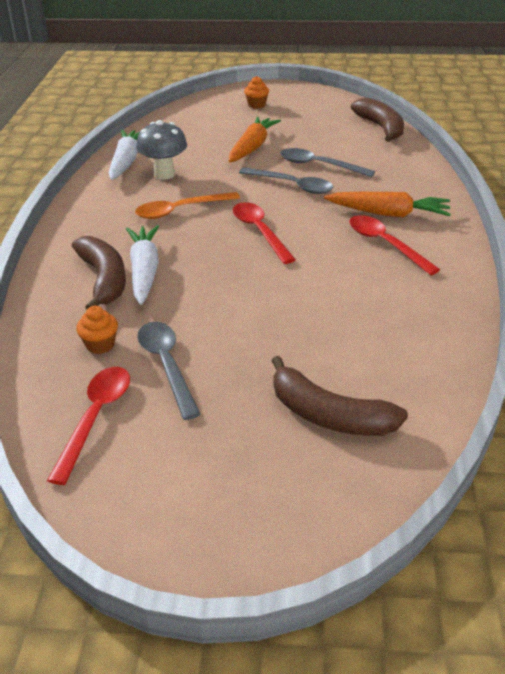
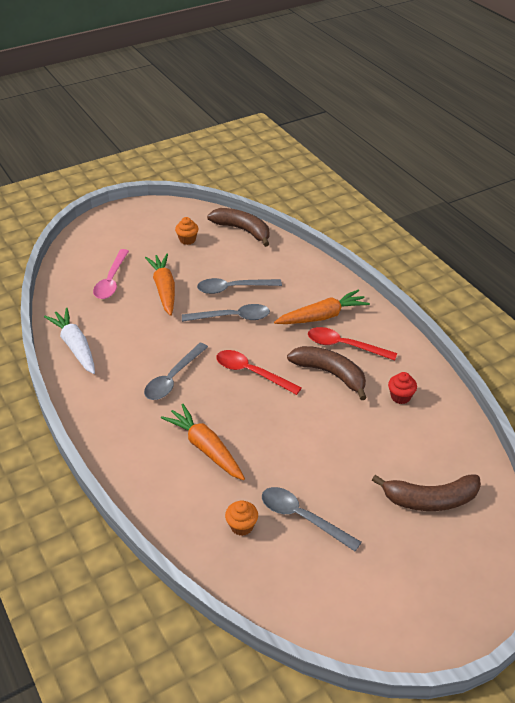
camera: 35 degrees left, 5 degrees up
red spoon [47,367,130,485] -> none
brown banana [72,236,126,310] -> brown banana moved to [287,346,367,400]
white carrot [126,225,159,305] -> orange carrot [161,404,245,480]
orange spoon [135,192,240,219] -> grey spoon [144,343,208,400]
grey mushroom [136,120,187,180] -> none
orange cupcake [244,76,269,109] -> orange cupcake moved to [175,217,199,245]
none -> pink spoon [93,249,129,299]
none -> red cupcake [388,372,417,404]

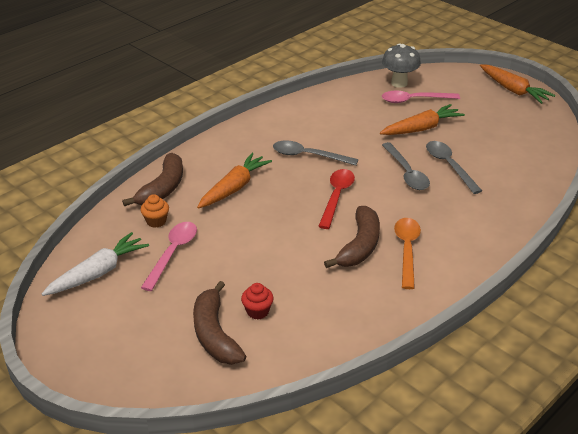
camera: 75 degrees right, 5 degrees down
white carrot [44,308,95,374] -> white carrot moved to [42,232,149,296]
orange cupcake [175,217,199,245] -> none
brown banana [207,208,269,247] -> brown banana moved to [122,153,183,206]
grey spoon [262,487,361,551] -> pink spoon [141,222,197,291]
orange carrot [274,290,370,324] -> orange carrot moved to [480,64,556,104]
red spoon [308,327,397,361] -> orange spoon [394,218,421,289]
red cupcake [388,372,417,404] -> red cupcake moved to [241,283,274,320]
none -> grey mushroom [382,43,421,88]

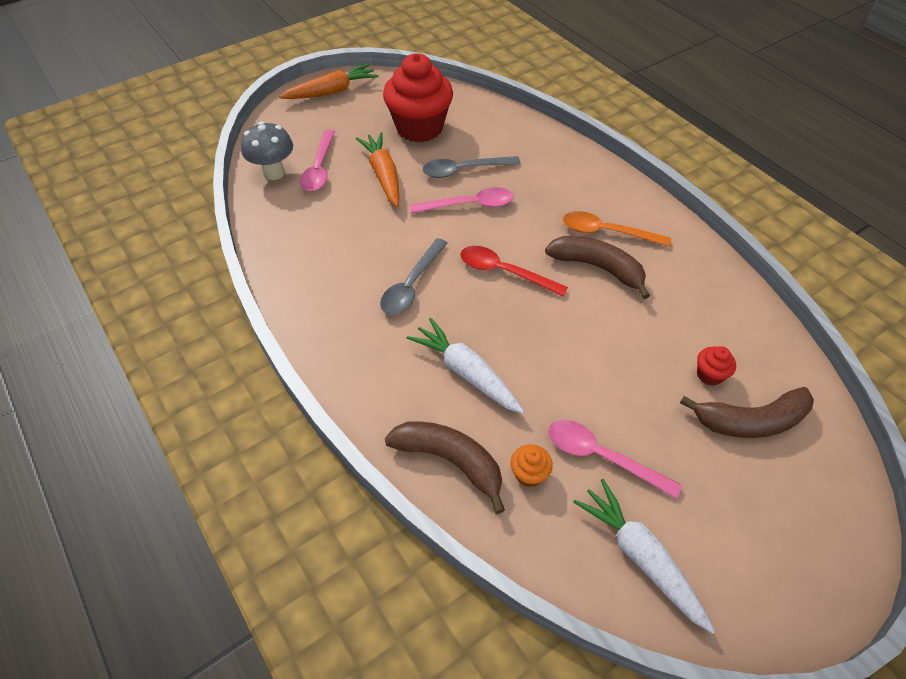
camera: 80 degrees left, 15 degrees up
orange carrot [197,153,272,209] -> white carrot [407,318,524,414]
grey spoon [382,142,430,190] -> pink spoon [410,187,514,214]
none -> red cupcake [383,53,453,142]

